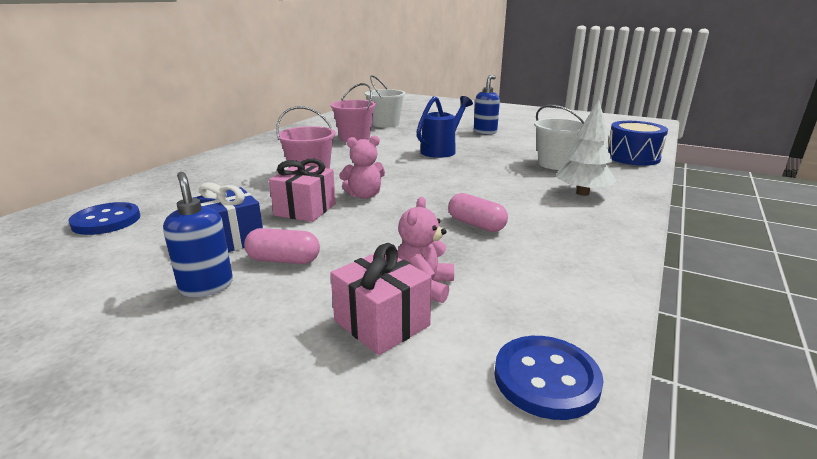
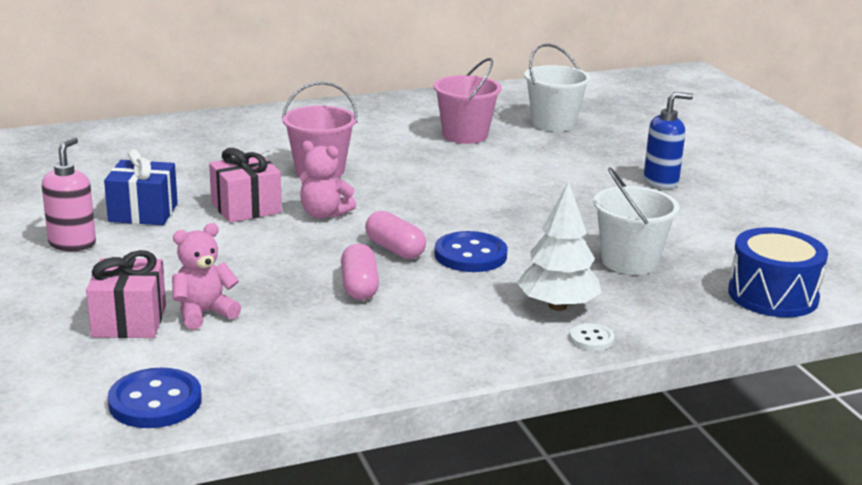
camera: 40 degrees right, 0 degrees up
blue button [68,202,140,235] -> blue button moved to [435,231,507,272]
blue soap dispenser [163,172,233,297] -> pink soap dispenser [42,137,96,251]
pink capsule [244,228,320,264] -> pink capsule moved to [365,211,426,259]
blue watering can [416,96,473,158] -> none
none -> white button [569,323,614,351]

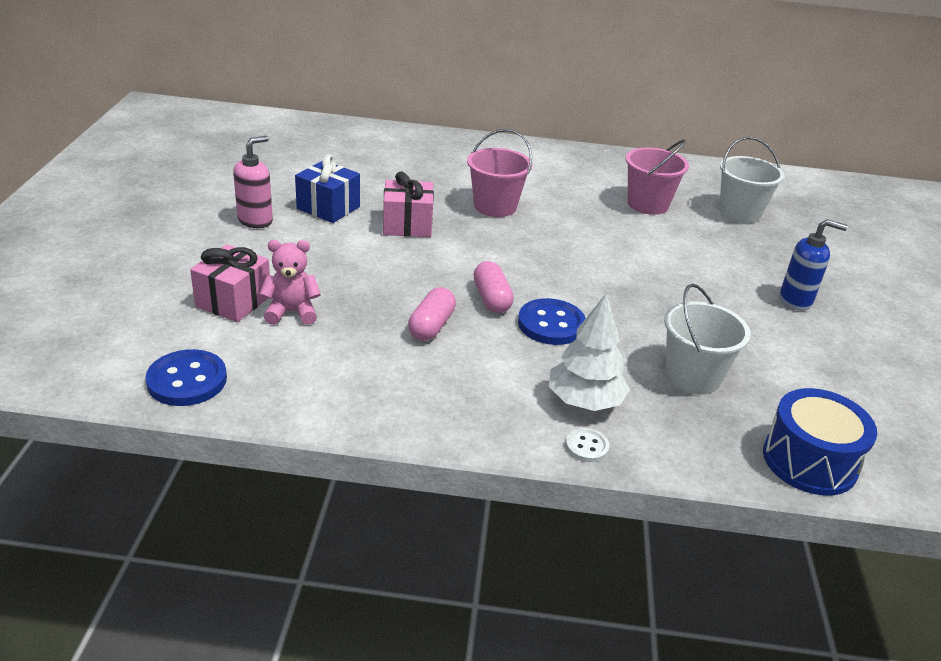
camera: 25 degrees right, 10 degrees up
pink teddy bear [300,141,356,219] -> none

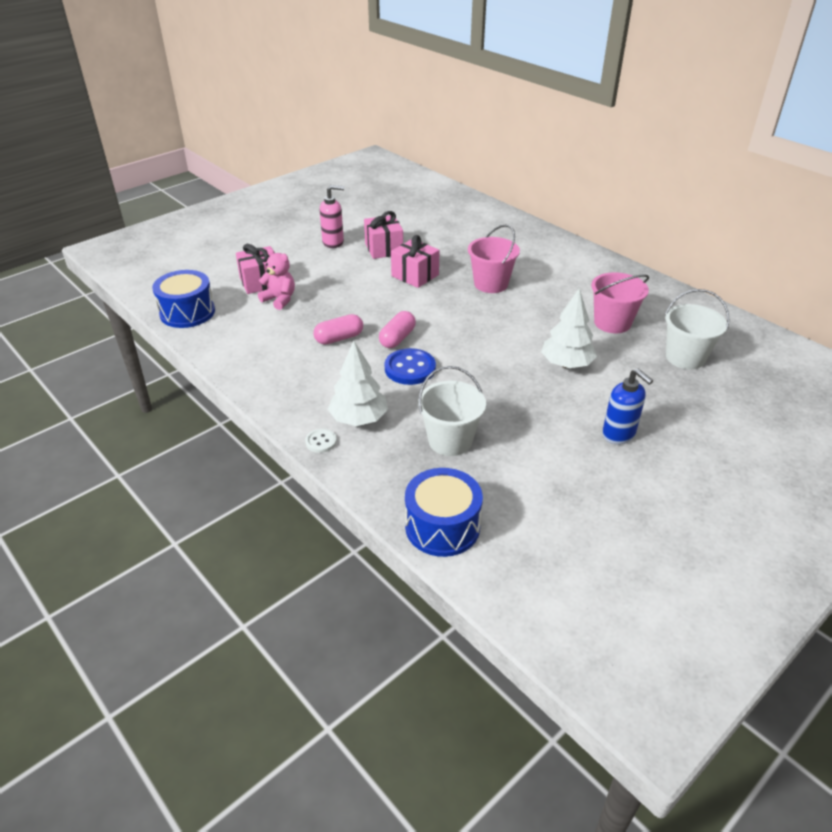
camera: 45 degrees right, 5 degrees up
blue button [145,349,227,406] -> blue drum [152,270,215,328]
blue gift [295,154,360,223] -> pink gift [364,211,403,259]
none -> white tree [541,288,597,368]

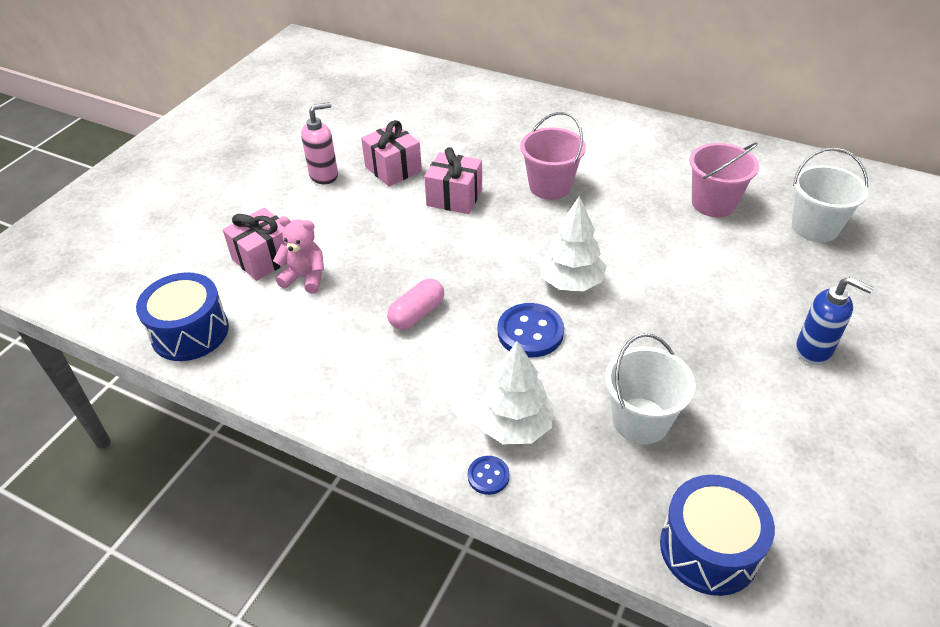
camera: 20 degrees left, 5 degrees up
white button [305,429,337,453] -> blue button [468,456,509,495]
pink capsule [379,311,416,348] -> none
white tree [541,288,597,368] -> white tree moved to [539,196,607,291]

